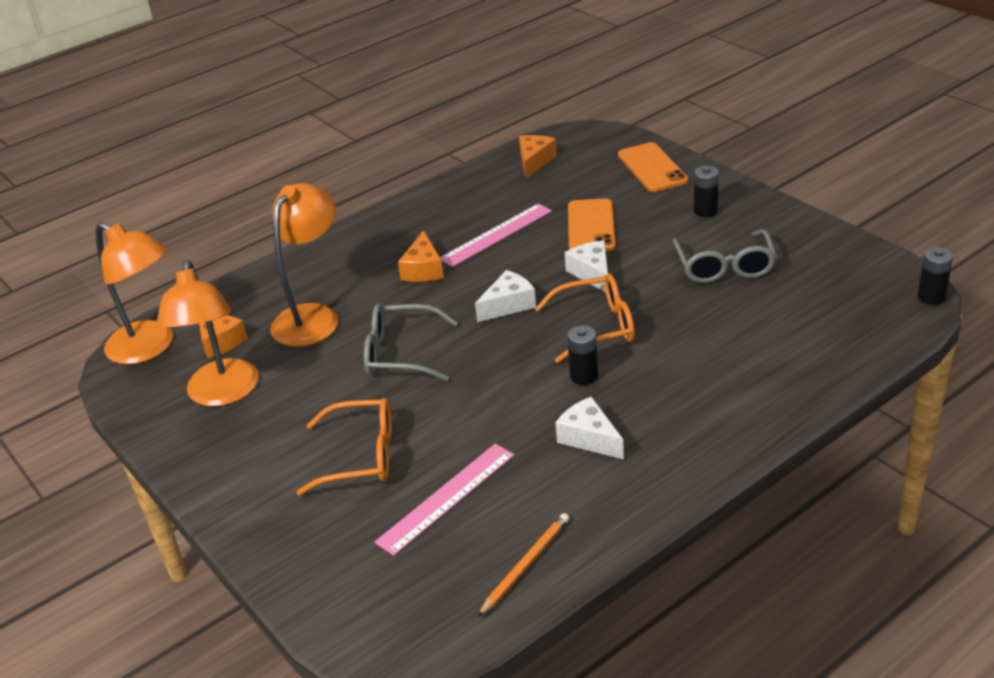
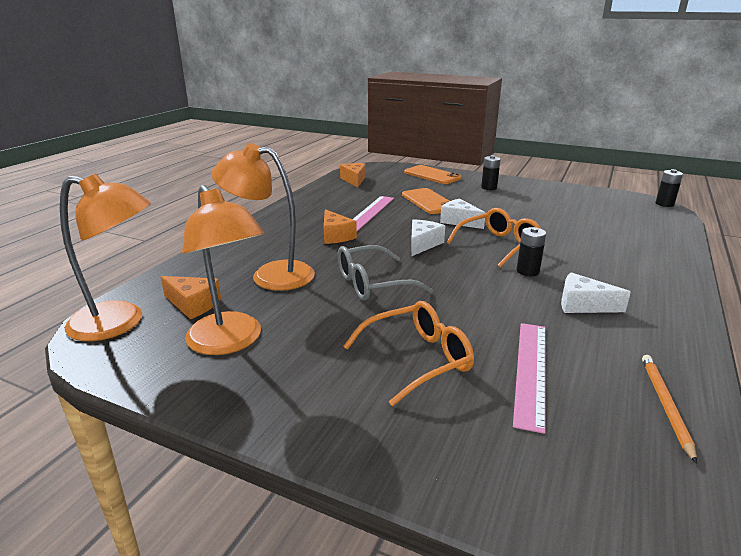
camera: 30 degrees left, 10 degrees down
orange lamp [270,183,339,347] -> orange lamp turned 75 degrees counterclockwise [211,143,315,291]
grey glasses [673,229,777,283] -> none

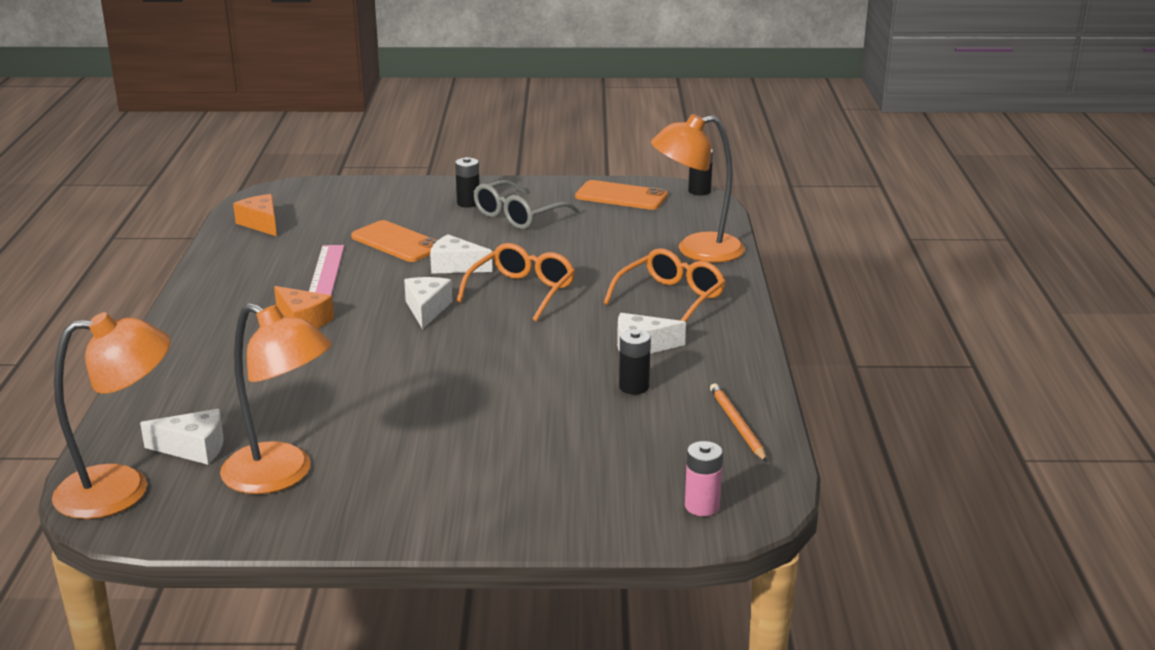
camera: 25 degrees left, 0 degrees up
orange cheese [161,276,221,319] -> white cheese [140,409,224,465]
orange lamp [211,143,315,291] -> orange lamp moved to [651,114,745,263]
grey glasses [338,245,433,300] -> grey glasses moved to [474,180,579,229]
orange glasses [343,301,474,406] -> orange glasses moved to [604,248,725,322]
orange phone [404,165,462,184] -> orange phone moved to [575,180,668,210]
pink ruler [513,323,545,434] -> none
black battery [516,227,546,276] -> black battery moved to [619,329,651,394]
none -> pink battery [685,441,723,516]

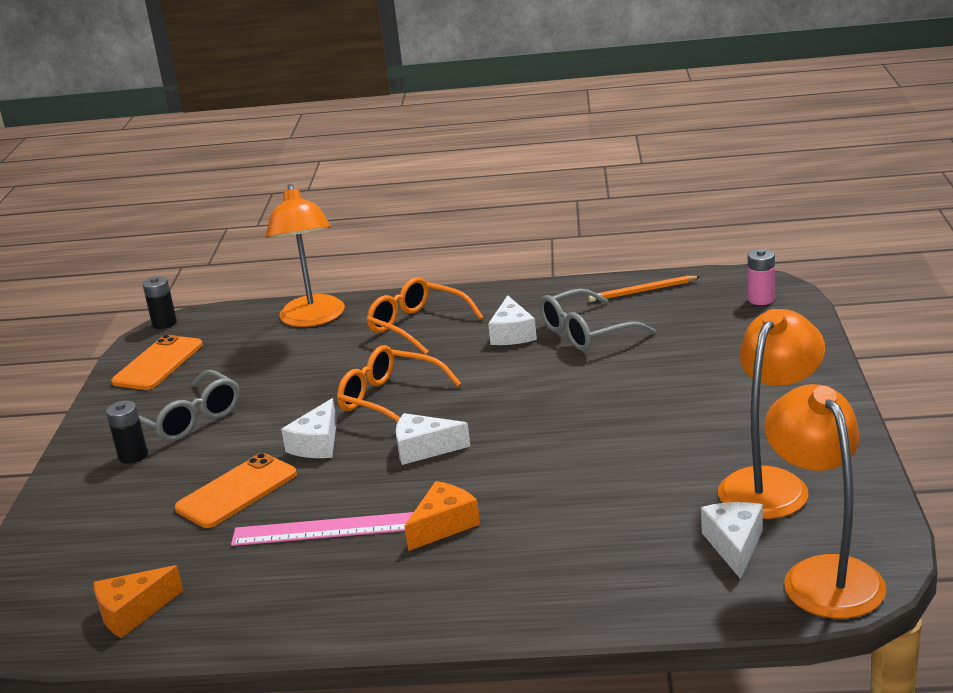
camera: 85 degrees left, 0 degrees up
black battery [619,329,651,394] -> grey glasses [540,288,656,351]

